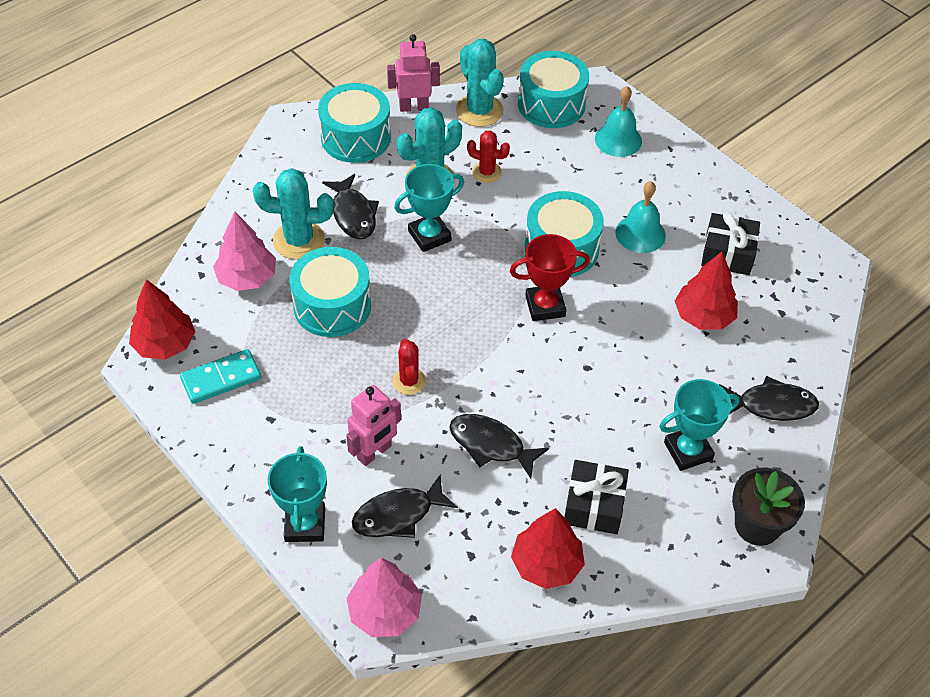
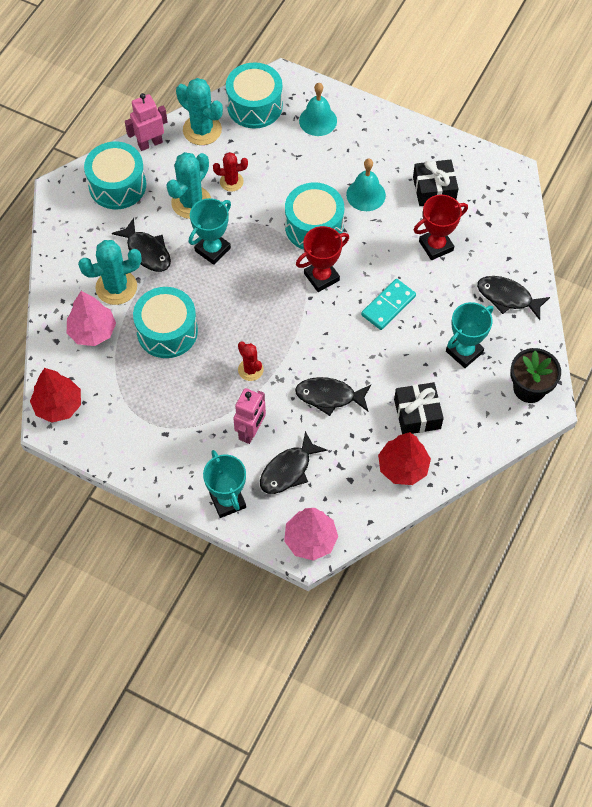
camera: 20 degrees left, 10 degrees up
turquoise domino [180,349,261,404] -> turquoise domino moved to [361,279,416,330]
red tree [675,252,738,330] -> red trophy [414,195,468,260]
black fish [719,376,819,421] -> black fish turned 135 degrees counterclockwise [477,276,550,320]

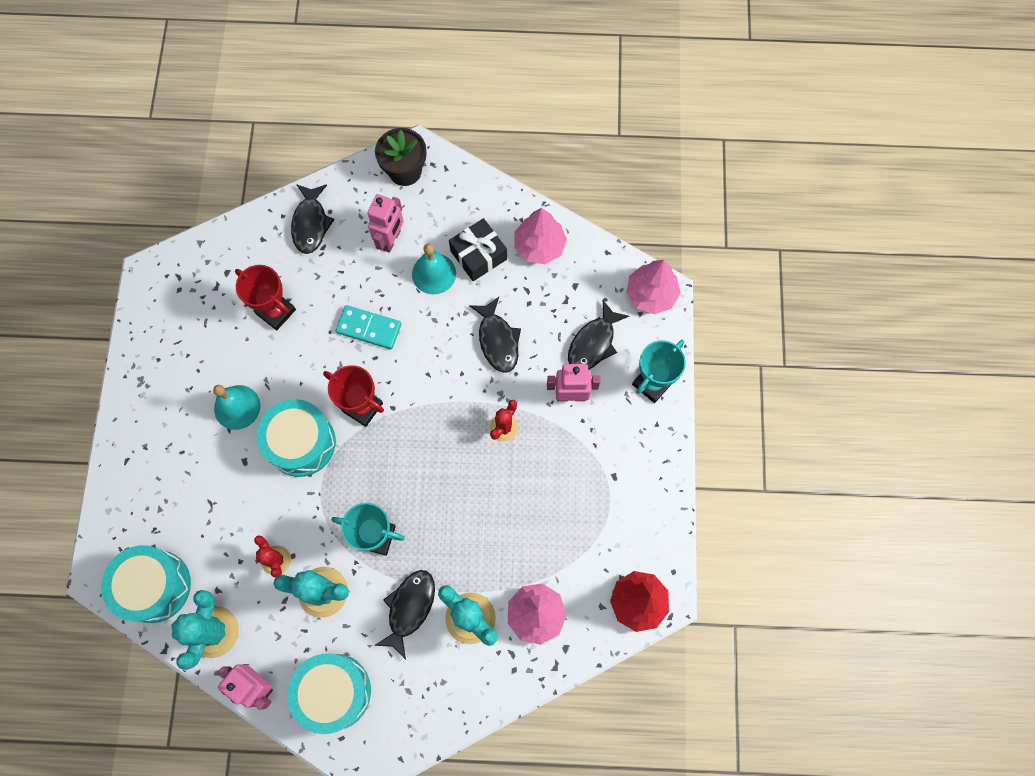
camera: 115 degrees left, 10 degrees up
turquoise drum [133,287,198,358] -> none
black fish [260,431,327,494] -> black fish turned 105 degrees clockwise [568,300,629,370]
turquoise bell [299,83,337,136] -> turquoise bell moved to [412,244,456,294]
red tree [378,432,431,485] -> pink tree [515,208,567,264]
black gift [413,159,459,206] -> none
turquoise trophy [446,302,493,368] -> pink robot [367,194,403,253]

